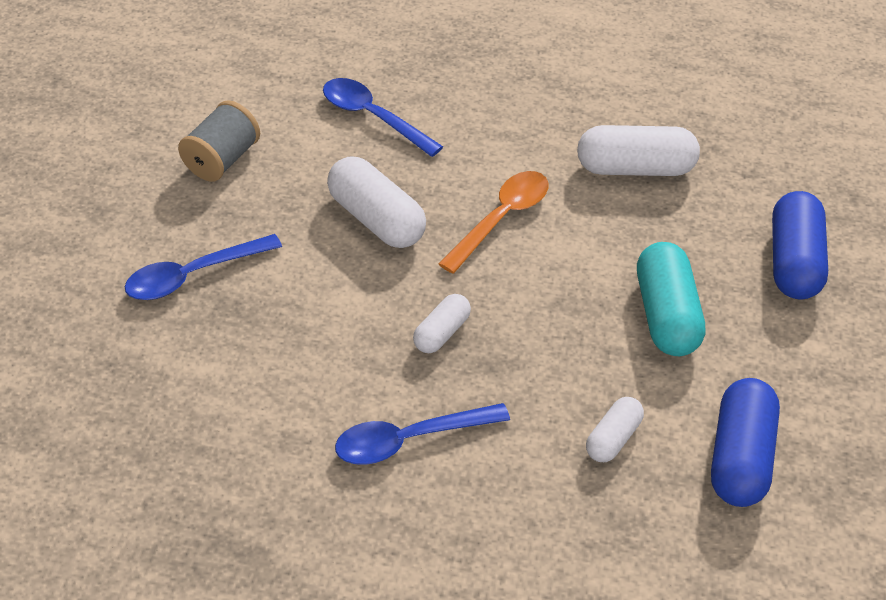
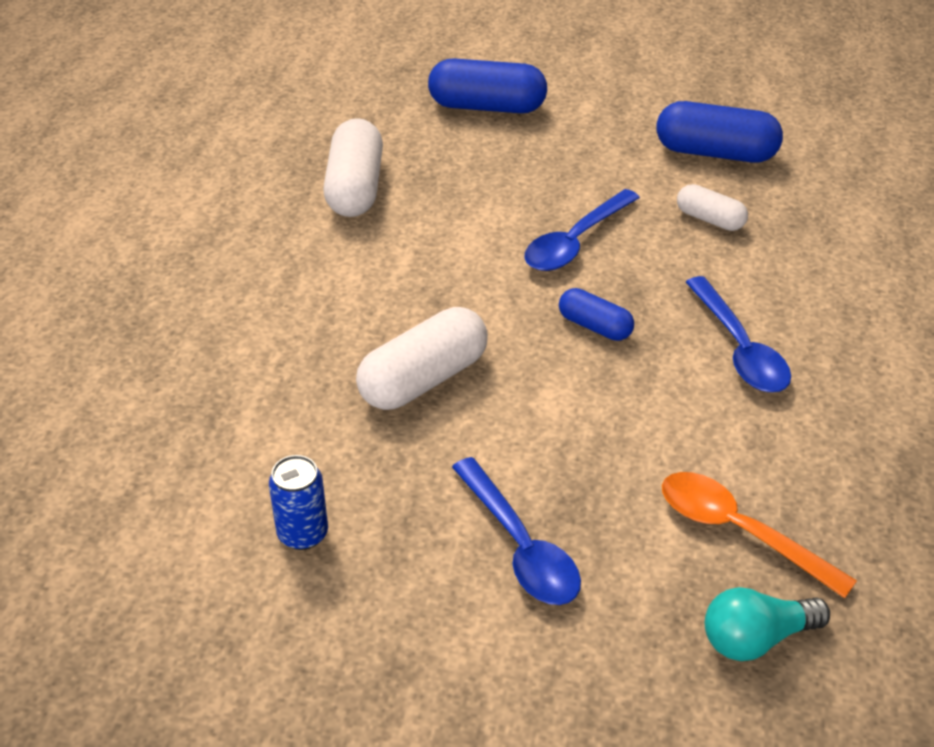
camera: 90 degrees left, 5 degrees down
grey spool [178,100,260,182] -> blue can [269,455,328,550]
blue spoon [323,78,443,157] -> blue spoon moved to [524,189,640,271]
white capsule [413,294,471,353] -> blue capsule [559,288,634,341]
orange spoon [439,171,548,274] -> orange spoon moved to [662,472,857,598]
turquoise capsule [637,242,706,356] -> none
none -> turquoise light bulb [705,587,830,661]

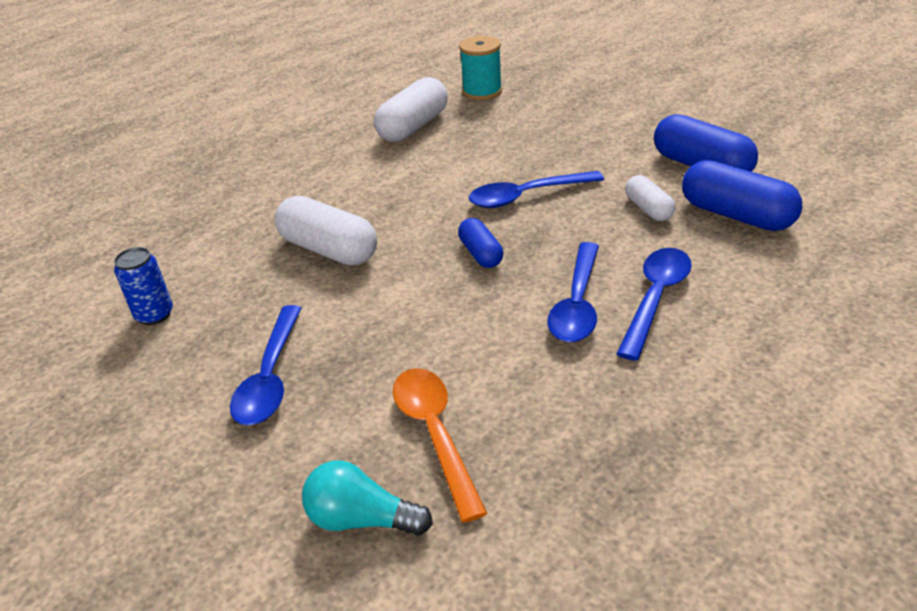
camera: 35 degrees right, 5 degrees down
white capsule [356,307,488,410] -> white capsule turned 45 degrees clockwise [275,196,377,266]
blue capsule [428,58,547,113] -> blue capsule moved to [682,160,802,231]
none -> turquoise spool [459,36,502,100]
none -> blue spoon [616,248,692,361]

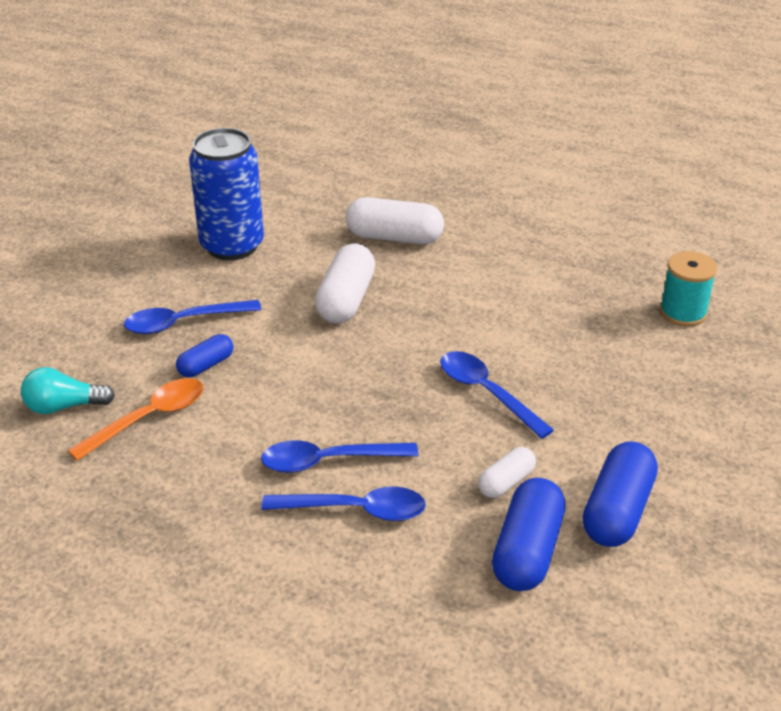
camera: 65 degrees right, 0 degrees up
blue can [114,247,173,325] -> blue can [189,128,264,260], size x2.11
turquoise light bulb [302,460,433,536] -> turquoise light bulb turned 90 degrees counterclockwise [21,367,115,414]
white capsule [374,77,448,142] -> white capsule moved to [345,197,444,244]
blue capsule [458,218,503,268] -> blue capsule moved to [176,334,233,377]

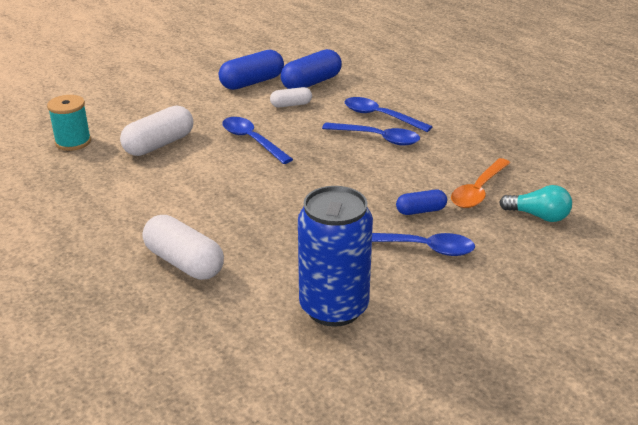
camera: 150 degrees left, 5 degrees down
orange spoon [68,378,203,461] -> orange spoon turned 45 degrees counterclockwise [451,158,510,208]
white capsule [315,244,375,323] -> white capsule moved to [120,105,193,156]
blue spoon [440,351,554,439] -> blue spoon turned 150 degrees clockwise [222,117,293,164]

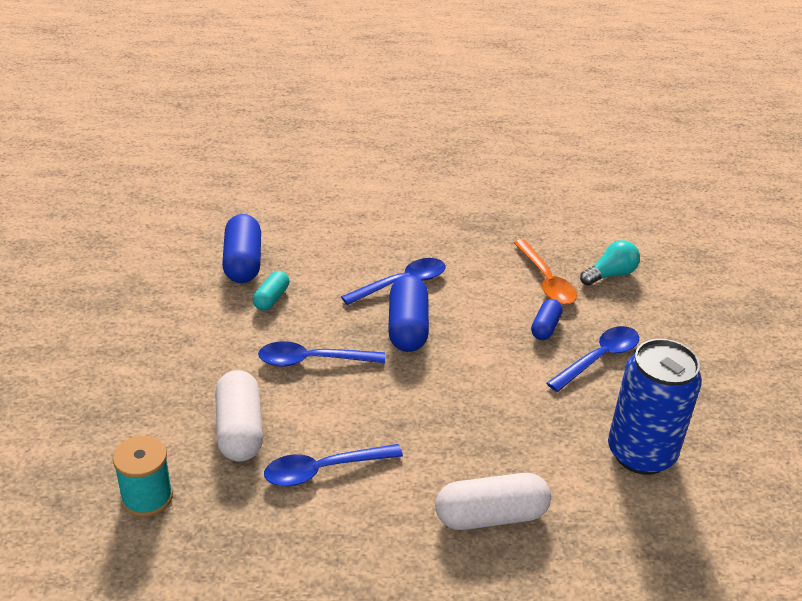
camera: 55 degrees left, 5 degrees up
blue capsule [219,50,284,90] -> blue capsule moved to [388,275,429,352]
white capsule [270,87,312,107] -> turquoise capsule [253,271,289,311]
blue spoon [345,97,433,132] -> blue spoon moved to [264,444,403,487]

